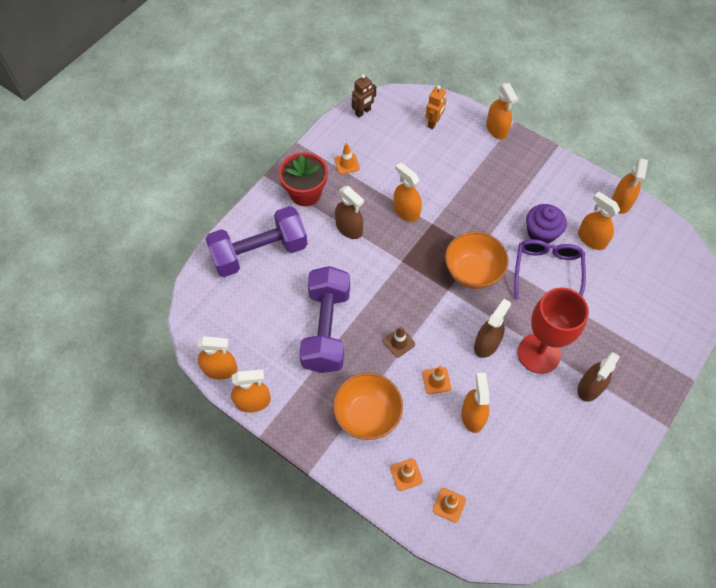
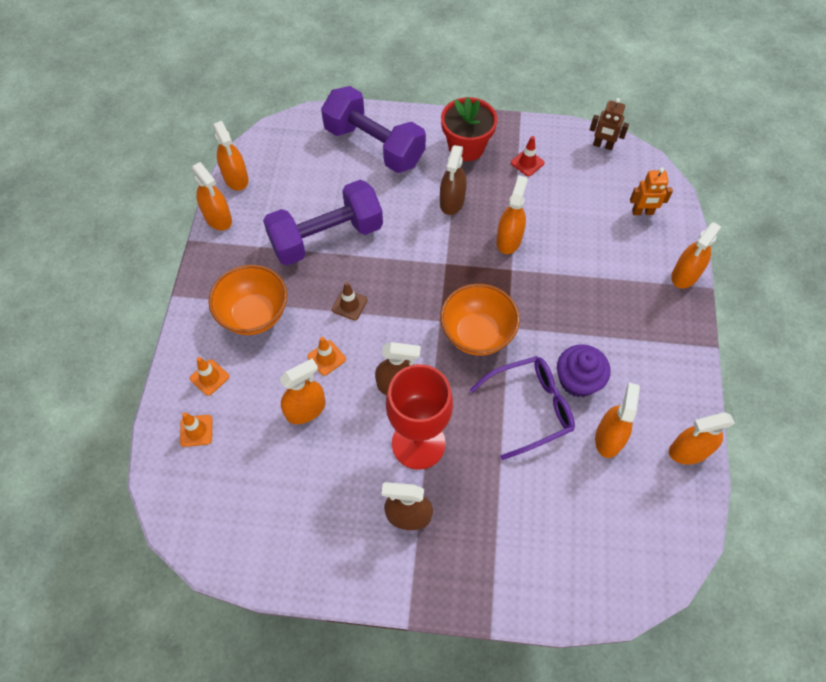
camera: 60 degrees right, 0 degrees up
orange traffic cone [334,143,360,174] -> red traffic cone [511,136,545,176]

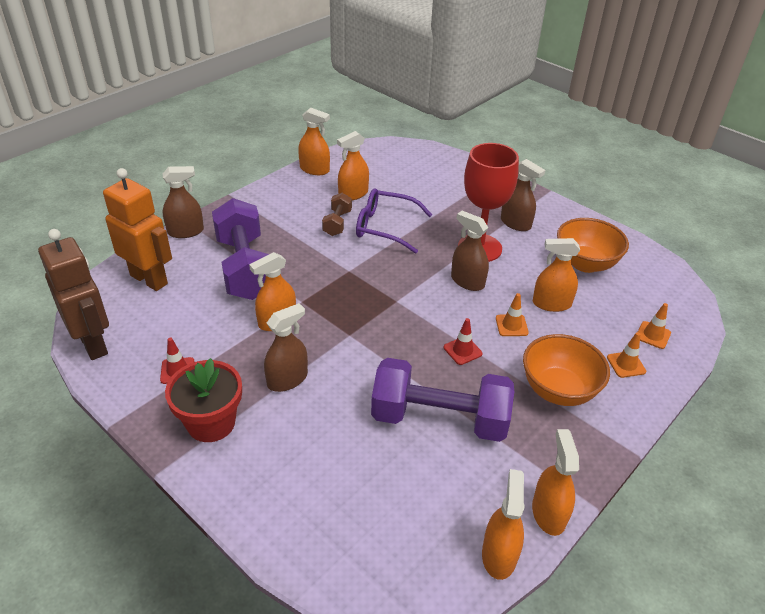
camera: 145 degrees left, 20 degrees down
purple dumbbell [321,86,426,173] -> purple dumbbell moved to [212,198,269,300]
brown traffic cone [332,282,367,320] -> red traffic cone [443,318,483,365]
orange bowl [440,284,520,356] -> orange bowl moved to [557,218,629,273]
purple cupcake [557,344,610,397] -> brown dumbbell [322,193,352,236]
brown robot [590,98,629,150] -> brown robot [38,229,109,360], size x1.87
orange robot [630,168,673,215] -> orange robot [103,168,172,291], size x1.87
orange spray bottle [671,222,722,289] -> brown spray bottle [162,166,204,238]

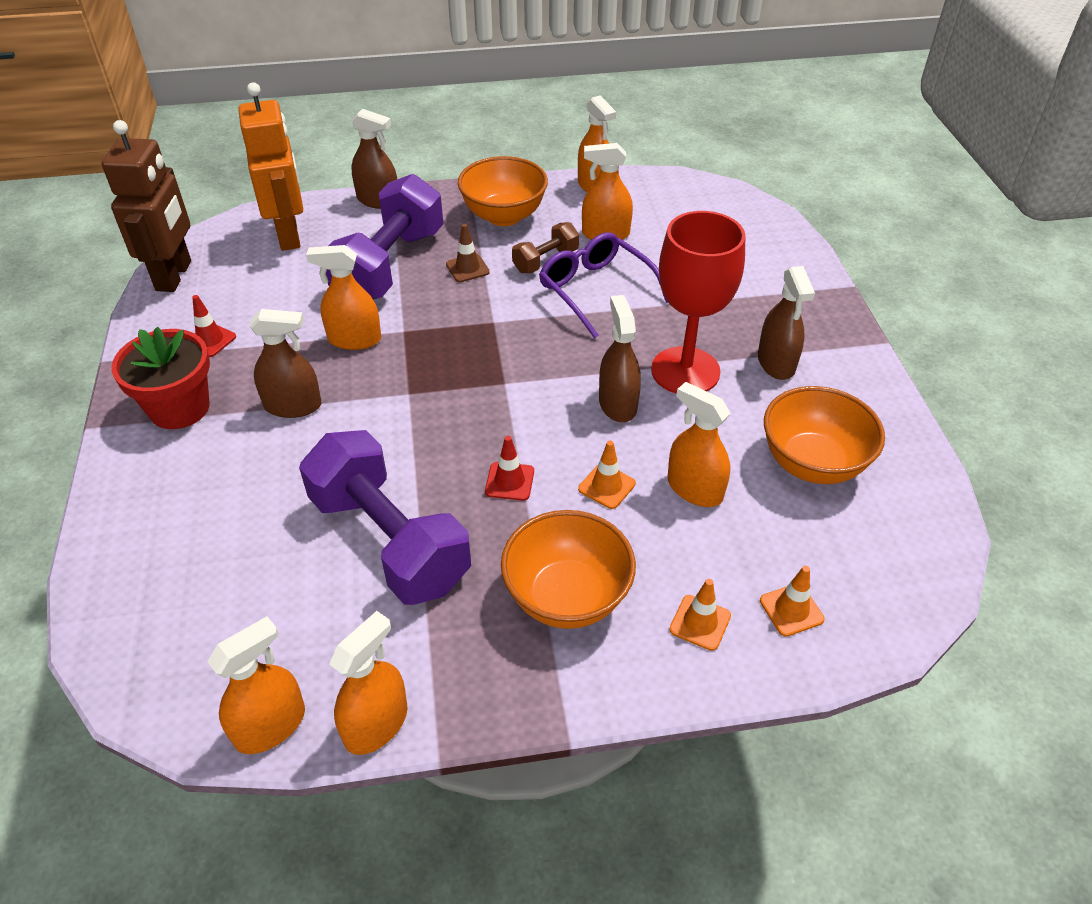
camera: 40 degrees right, 5 degrees up
none -> brown traffic cone [446,224,490,282]
none -> orange bowl [458,156,548,226]

